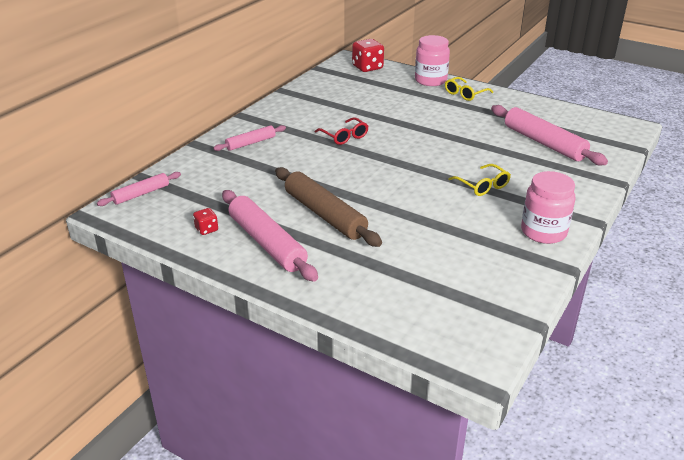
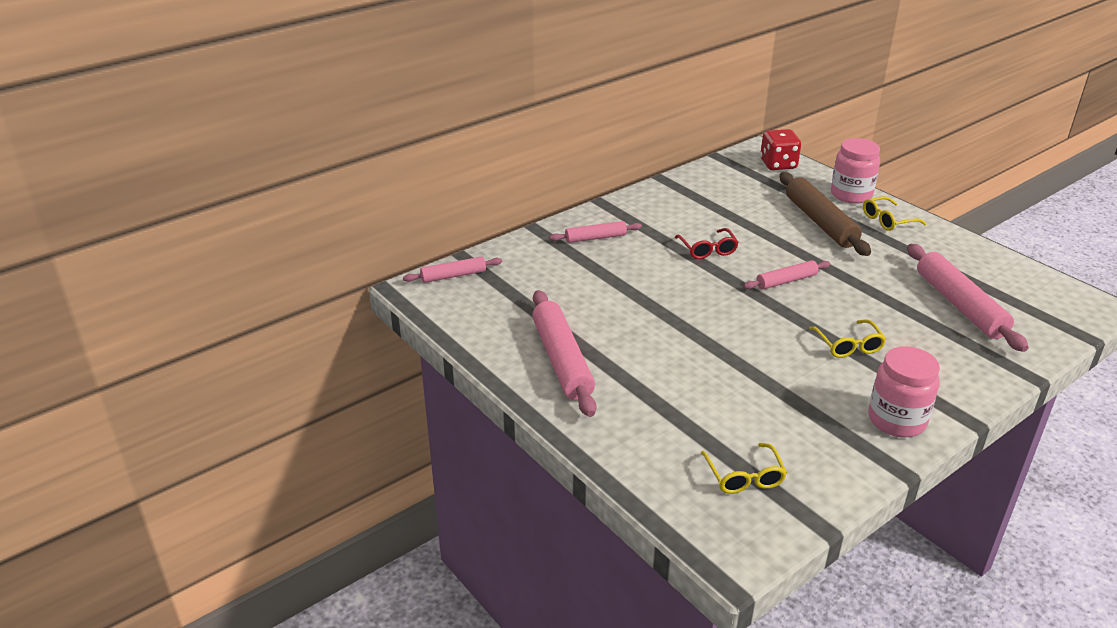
camera: 20 degrees right, 0 degrees up
red dice [193,208,218,235] -> none
brown rolling pin [275,167,382,247] -> brown rolling pin moved to [779,172,871,256]
none -> yellow glasses [701,443,787,494]
none -> pink rolling pin [744,260,830,289]

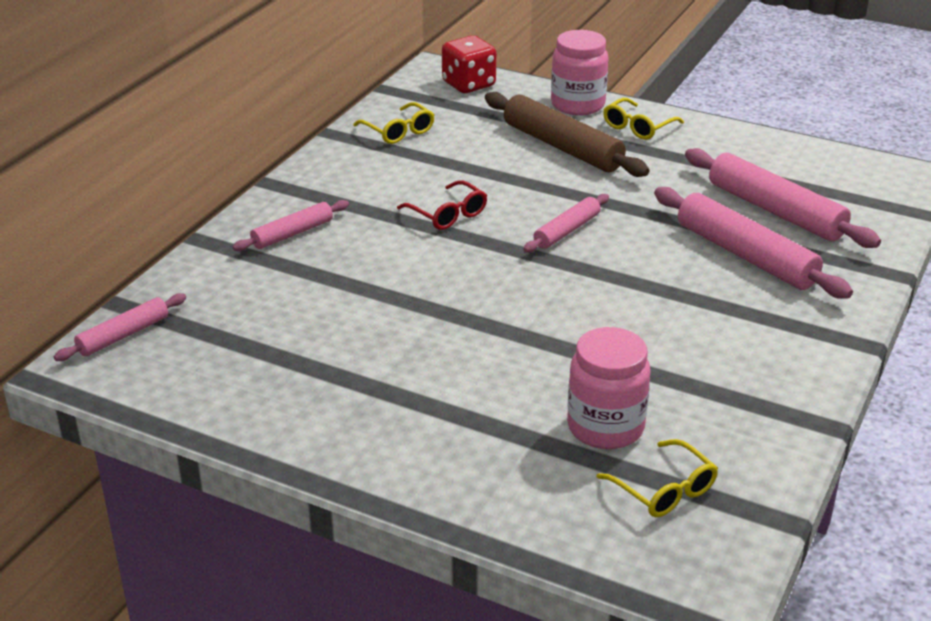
camera: 25 degrees left, 0 degrees up
pink rolling pin [532,290,596,417] -> pink rolling pin moved to [654,187,853,299]
yellow glasses [809,319,887,358] -> yellow glasses moved to [353,102,434,144]
pink jar [868,346,940,438] -> pink jar moved to [567,327,651,449]

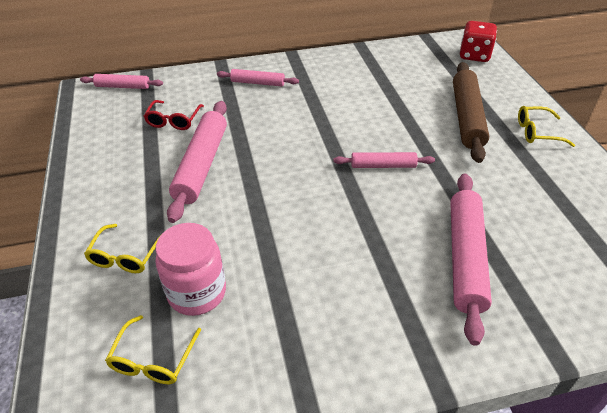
camera: 50 degrees right, 10 degrees up
yellow glasses [353,102,434,144] -> yellow glasses moved to [84,224,161,273]
red glasses [397,180,487,230] -> red glasses moved to [144,100,204,130]
pink jar [551,30,609,115] -> none
pink rolling pin [685,148,881,248] -> pink rolling pin moved to [167,101,227,223]

